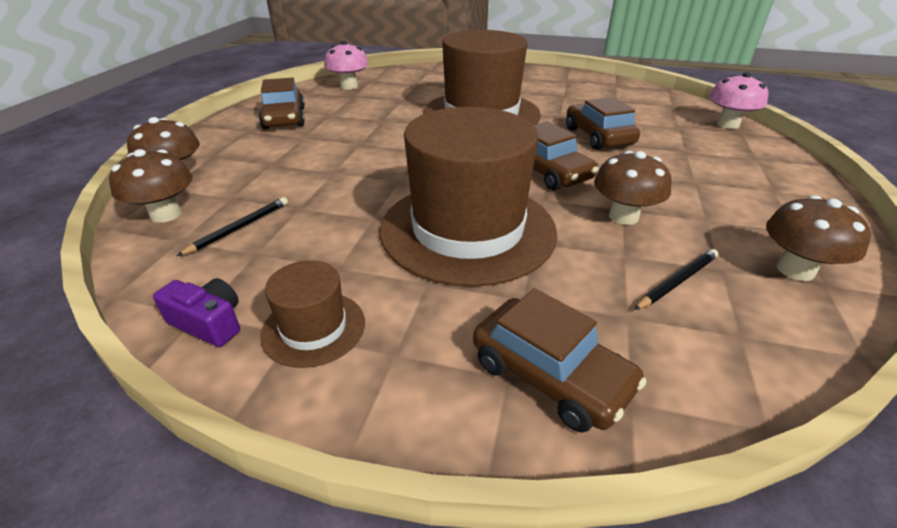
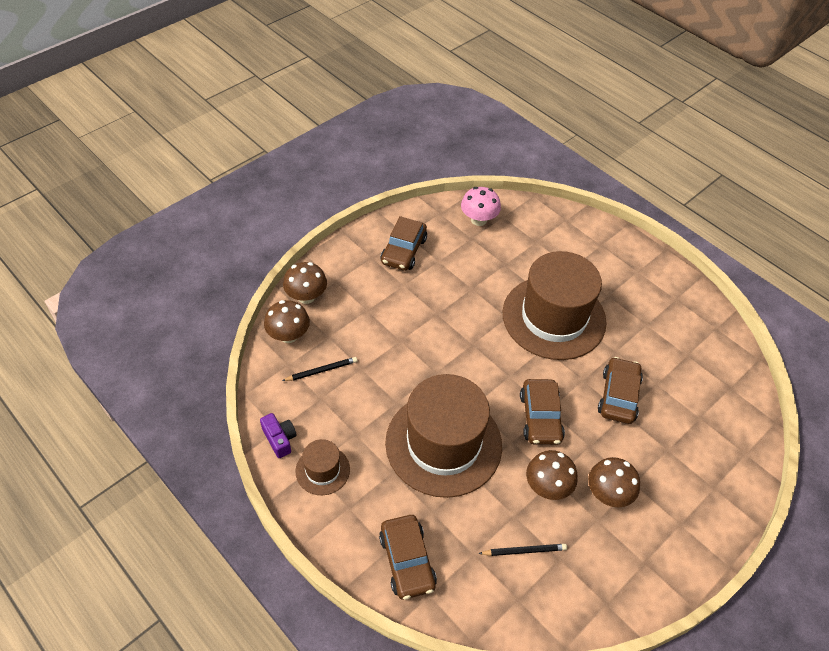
camera: 30 degrees right, 15 degrees up
pink mushroom [709,72,769,129] -> none
brown mushroom [766,195,871,281] -> brown mushroom moved to [588,457,640,507]

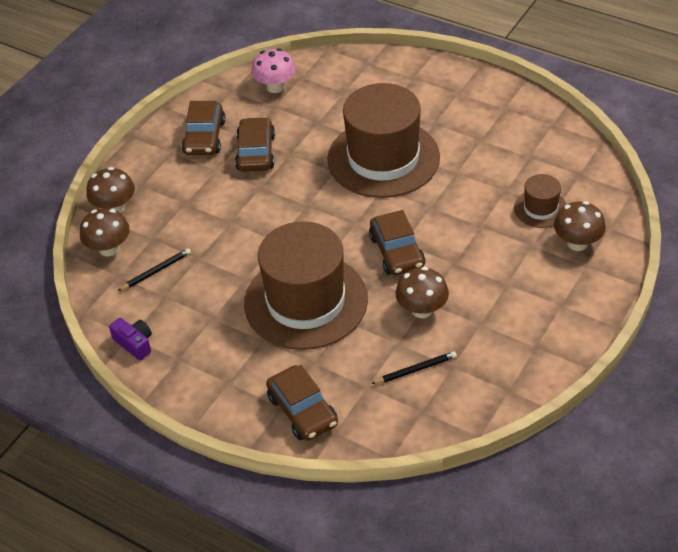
camera: 10 degrees left, 5 degrees down
brown hat [295,439,350,495] -> brown hat moved to [514,174,567,228]
brown mushroom [588,457,640,507] -> brown mushroom moved to [554,201,606,251]
brown car [598,357,643,424] -> brown car moved to [235,117,275,172]

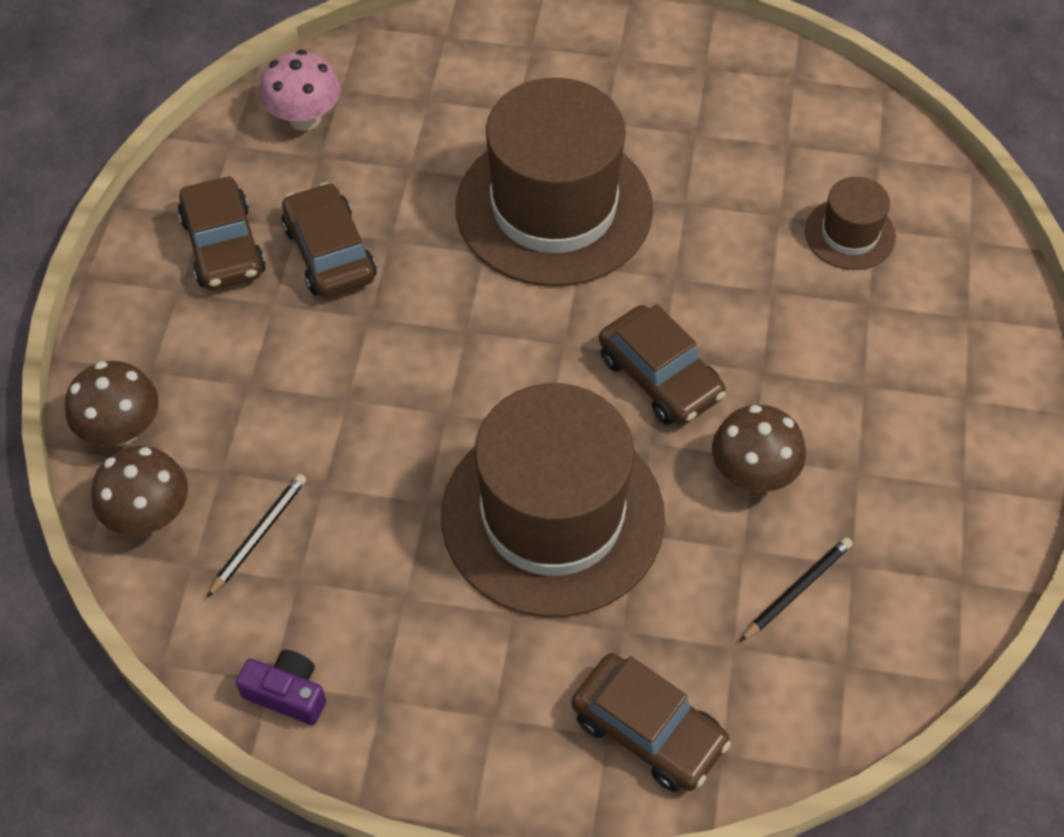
camera: 25 degrees left, 10 degrees up
brown mushroom [554,201,606,251] -> none

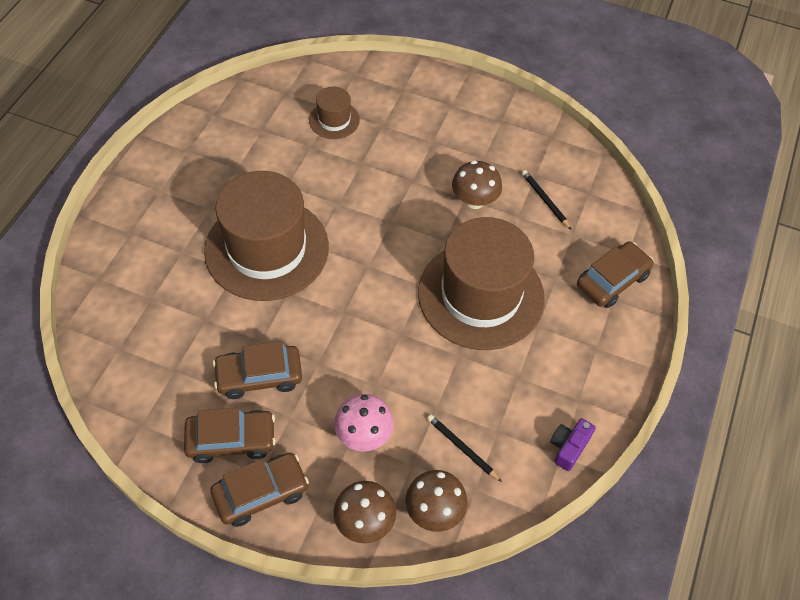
camera: 80 degrees left, 0 degrees up
pink mushroom [260,50,341,131] -> pink mushroom moved to [334,394,394,451]
brown car [599,304,726,425] -> brown car moved to [210,453,309,527]

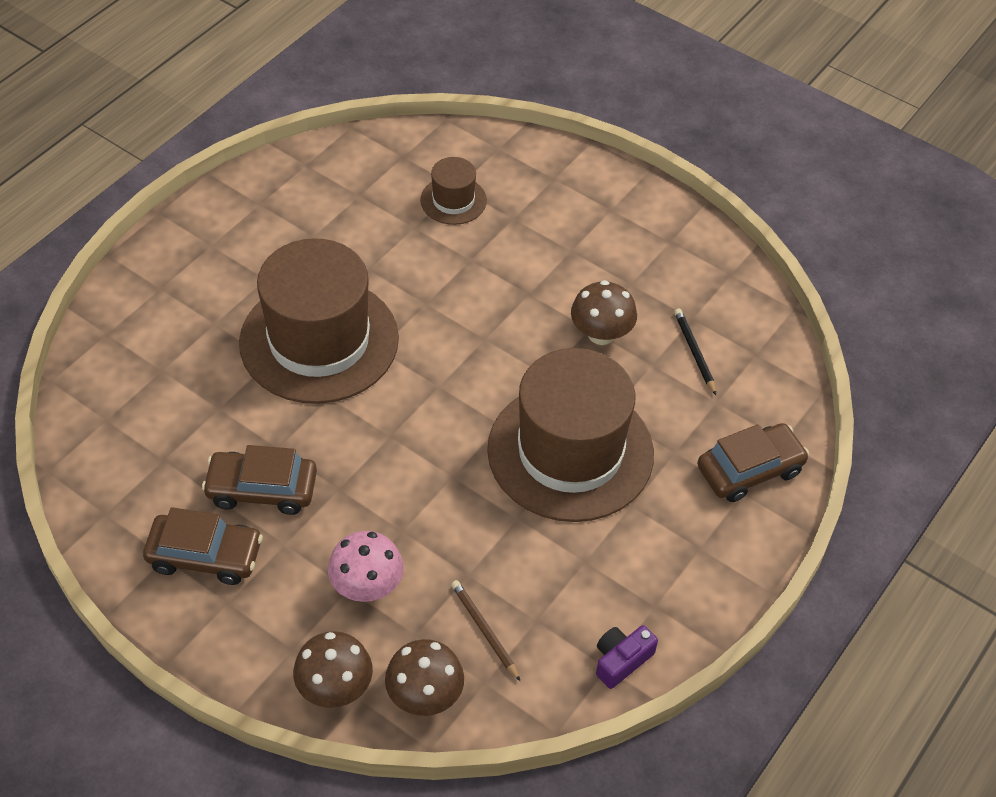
camera: 15 degrees right, 5 degrees down
brown car [210,453,309,527] -> none
black pencil [427,414,502,482] -> brown pencil [451,580,520,681]

